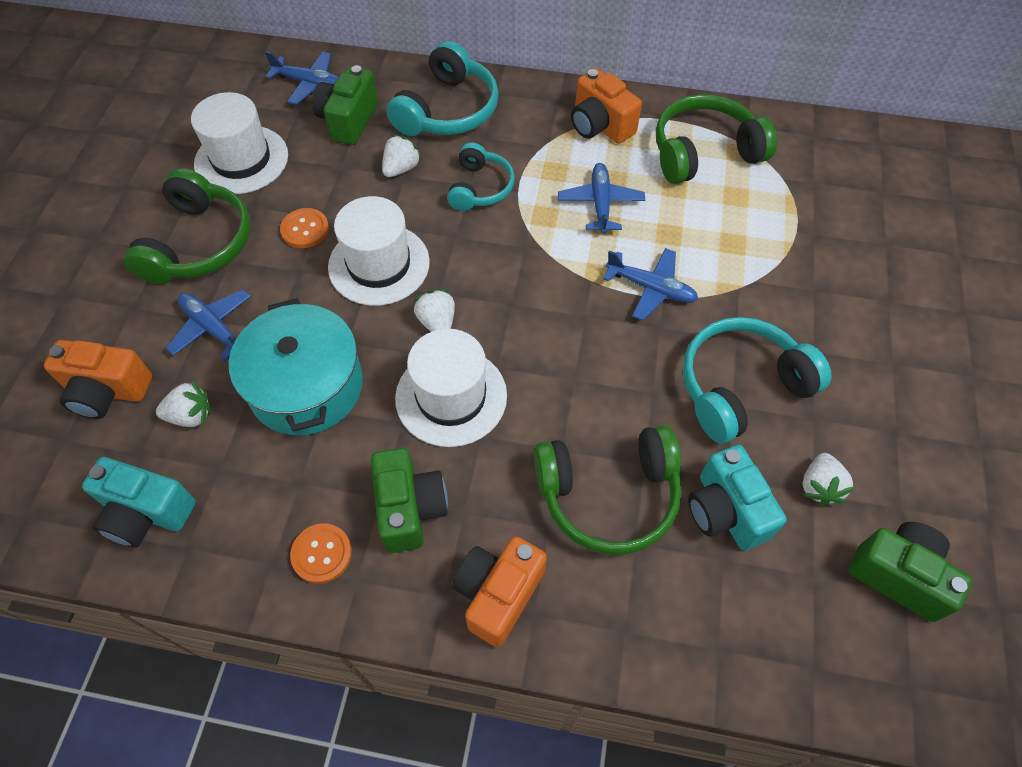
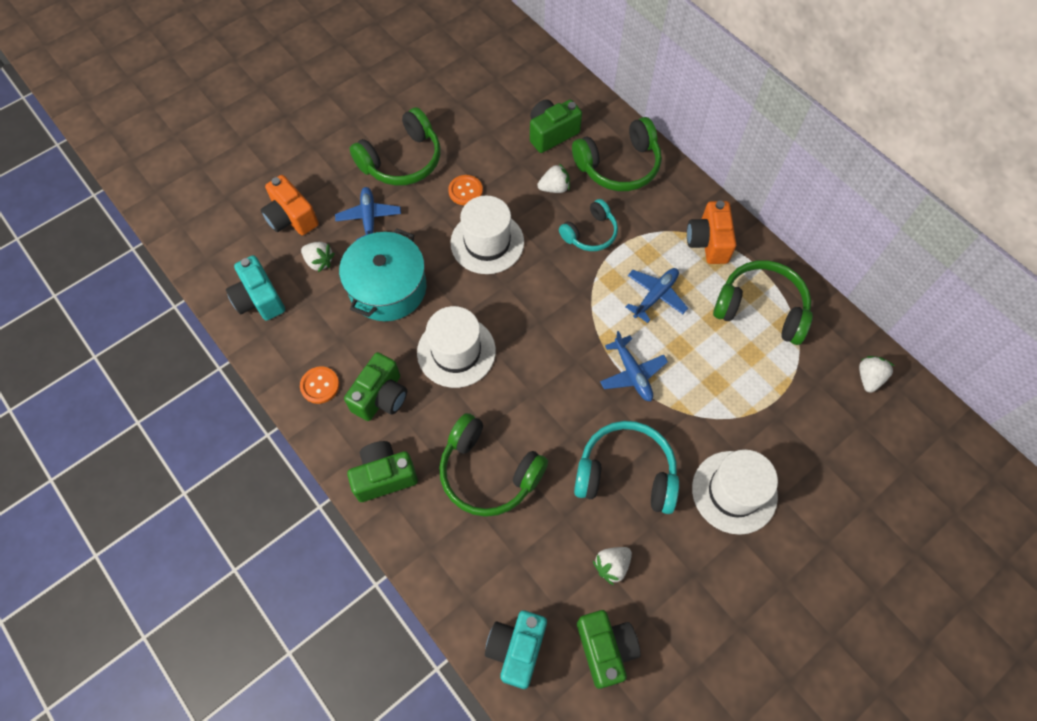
camera: 40 degrees right, 5 degrees up
white hat [191,92,288,194] -> white hat moved to [692,449,778,535]
blue plane [265,51,339,105] -> none
turquoise headphones [386,41,499,136] -> green headphones [572,117,662,191]
white strawberry [413,290,455,332] -> white strawberry moved to [859,356,895,393]
orange camera [452,536,547,647] -> green camera [347,441,418,502]
turquoise camera [688,445,787,550] -> turquoise camera moved to [485,610,547,689]

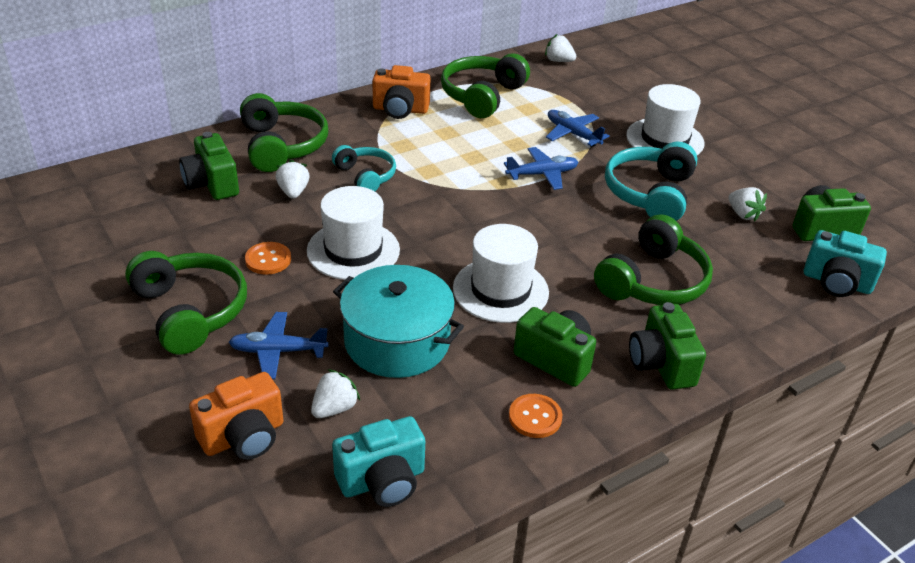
camera: 85 degrees left, 25 degrees down
blue plane [626,268,688,323] -> blue plane moved to [546,110,610,147]

